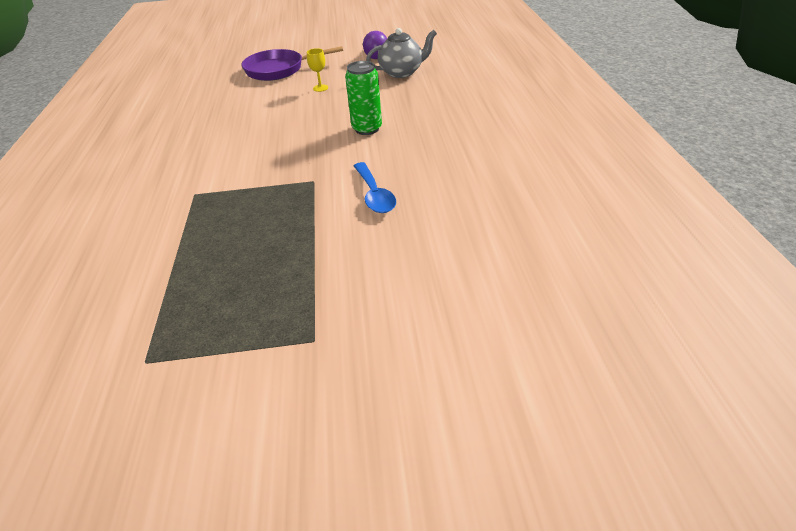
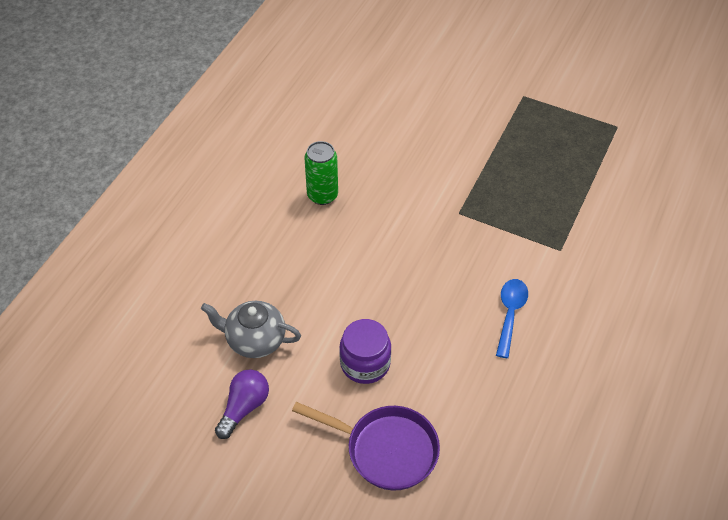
camera: 150 degrees left, 10 degrees up
yellow goblet [307,48,328,92] -> purple jar [339,319,391,384]
green can [345,61,382,135] -> green can moved to [304,141,338,205]
blue spoon [354,162,396,213] -> blue spoon moved to [496,279,528,358]

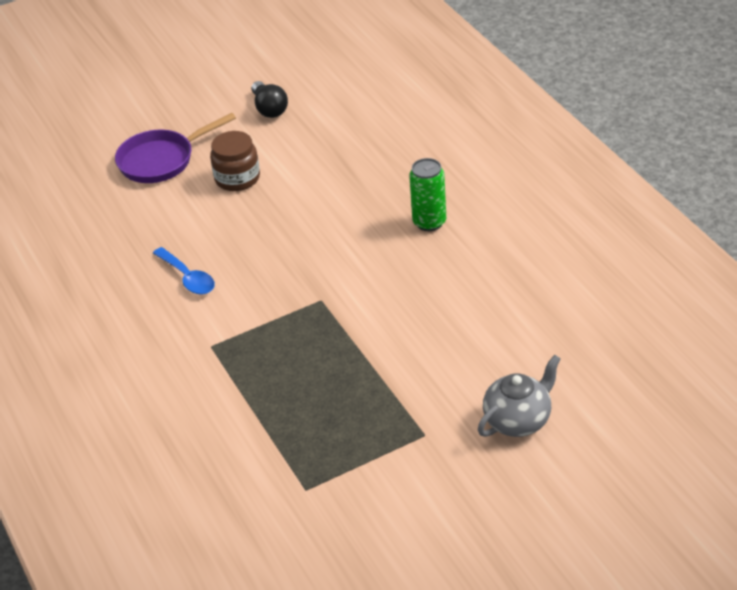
camera: 130 degrees right, 10 degrees down
grey teapot [201,301,301,358] -> grey teapot moved to [478,355,561,437]
purple light bulb [215,369,269,439] -> black light bulb [251,81,288,118]
purple jar [339,319,391,384] -> brown jar [210,131,260,191]

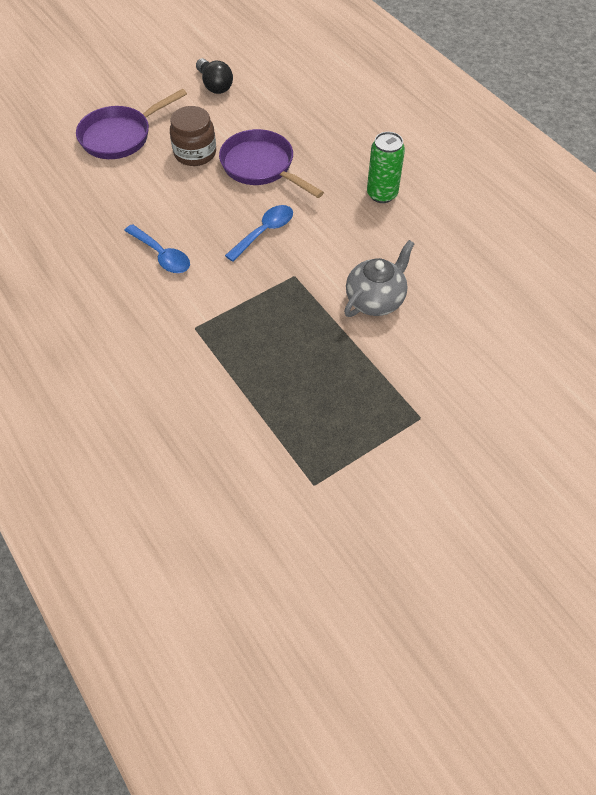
camera: 10 degrees left, 15 degrees up
grey teapot [478,355,561,437] -> grey teapot moved to [344,240,415,317]
none -> purple pan [219,129,324,198]
none -> blue spoon [225,205,293,262]

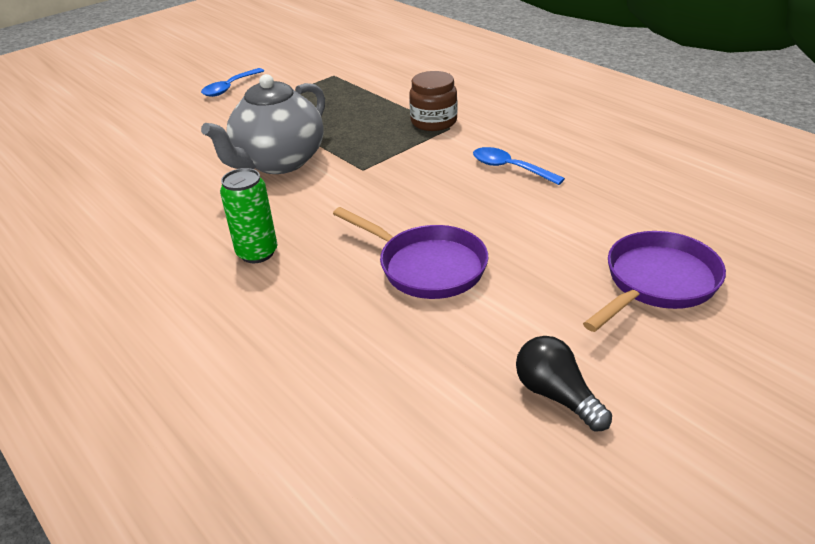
camera: 175 degrees right, 20 degrees down
brown jar [170,106,216,166] -> brown jar moved to [409,71,457,131]
blue spoon [225,205,293,262] -> blue spoon moved to [201,68,264,97]
grey teapot [344,240,415,317] -> grey teapot [201,74,325,174], size x1.55

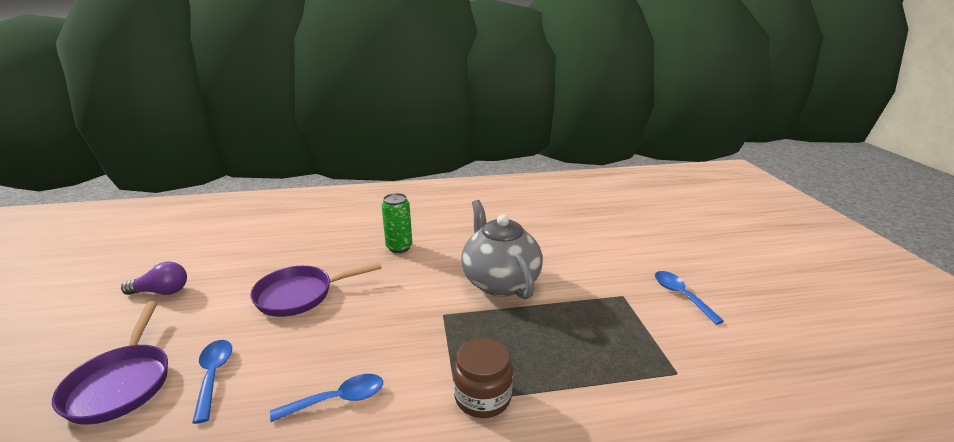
camera: 120 degrees right, 10 degrees down
black light bulb [516,336,612,432] -> purple light bulb [121,262,187,295]
none -> blue spoon [192,340,232,424]

